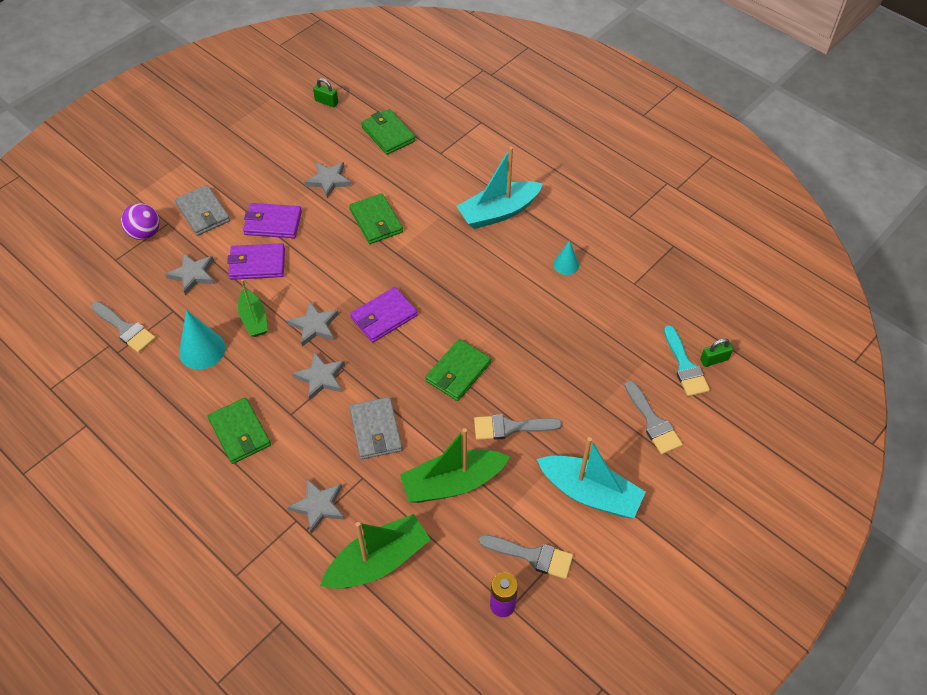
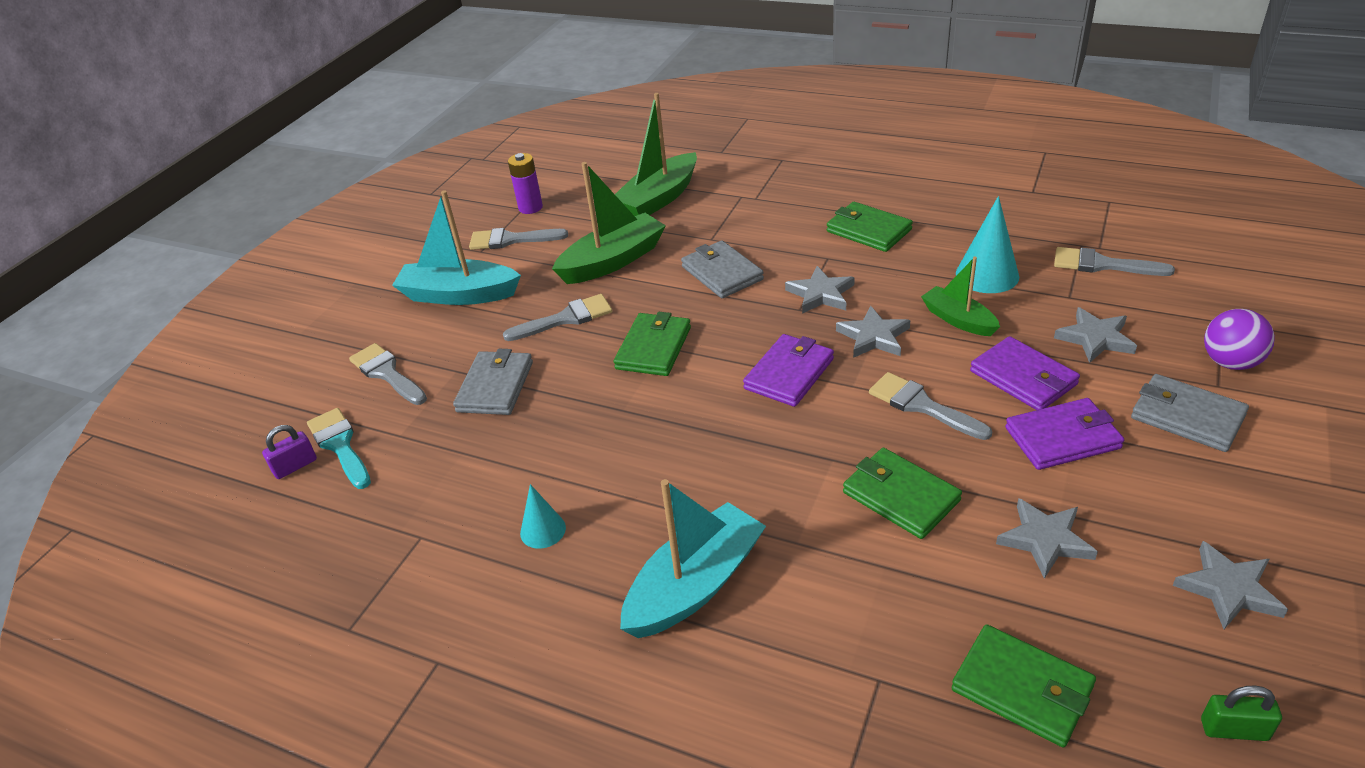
camera: 165 degrees right, 15 degrees down
purple wallet [227,243,285,280] -> purple wallet turned 75 degrees clockwise [970,336,1080,410]
grey star [288,479,345,534] -> grey star moved to [1173,541,1288,629]
green padlock [700,338,733,367] -> purple padlock [262,425,317,479]
none -> grey wallet [453,349,533,415]
none -> grey brush [869,372,992,440]

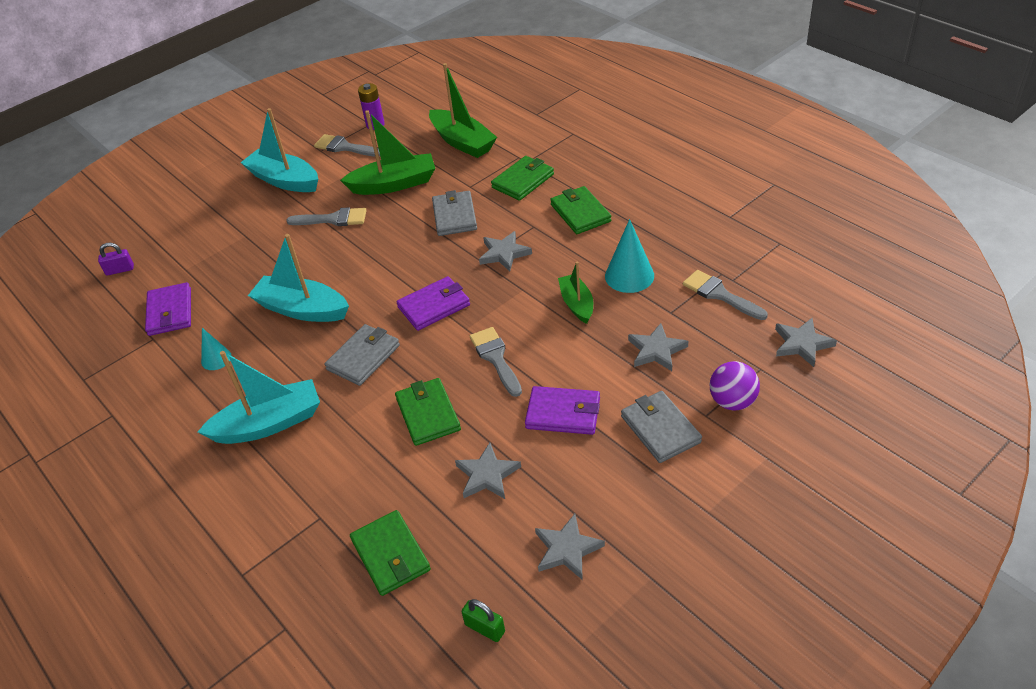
camera: 25 degrees right, 5 degrees up
turquoise brush [307,408,371,489] -> none
grey brush [349,343,427,405] -> none
grey wallet [453,349,533,415] -> grey wallet moved to [325,324,400,386]
green wallet [614,312,691,376] -> green wallet moved to [491,156,554,201]
green boat [615,93,697,216] -> green boat turned 105 degrees counterclockwise [429,63,497,158]
grey star [836,306,910,358] -> grey star moved to [775,318,837,367]
purple wallet [970,336,1080,410] -> purple wallet moved to [145,282,191,336]
none -> turquoise boat [248,234,349,322]

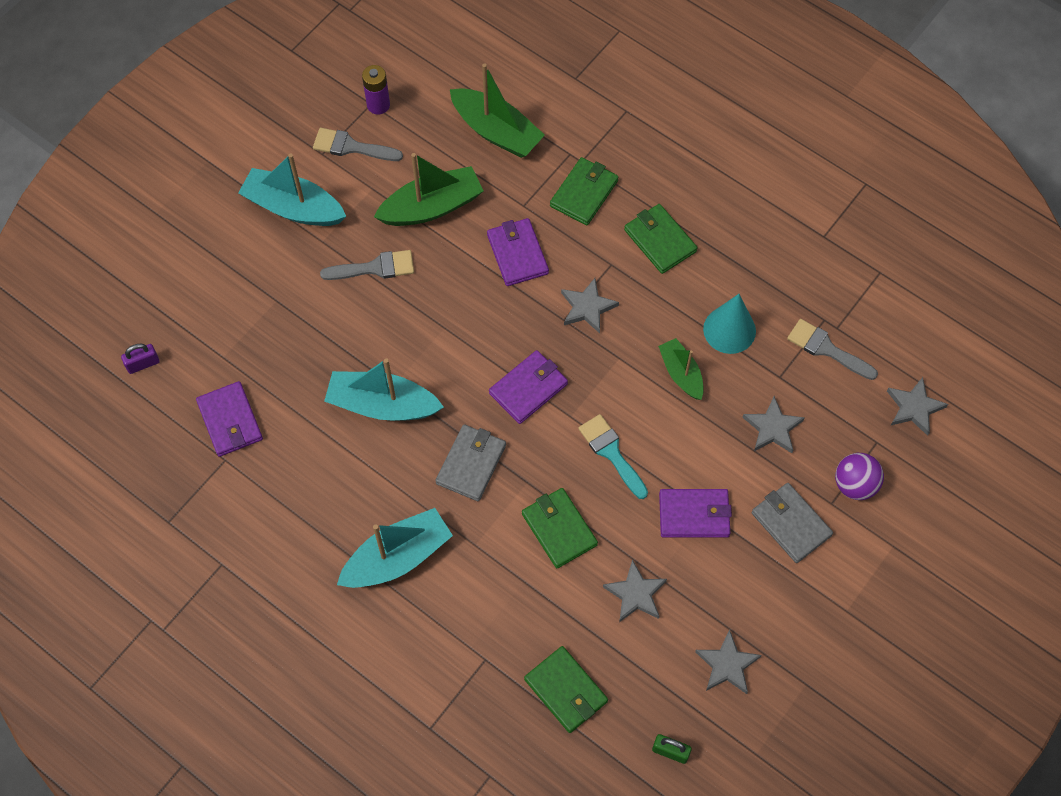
camera: 15 degrees left, 20 degrees up
turquoise cone [201,328,232,370] -> none
grey wallet [432,190,477,236] -> purple wallet [487,218,549,286]
grey brush [470,327,522,397] -> turquoise brush [578,414,648,499]

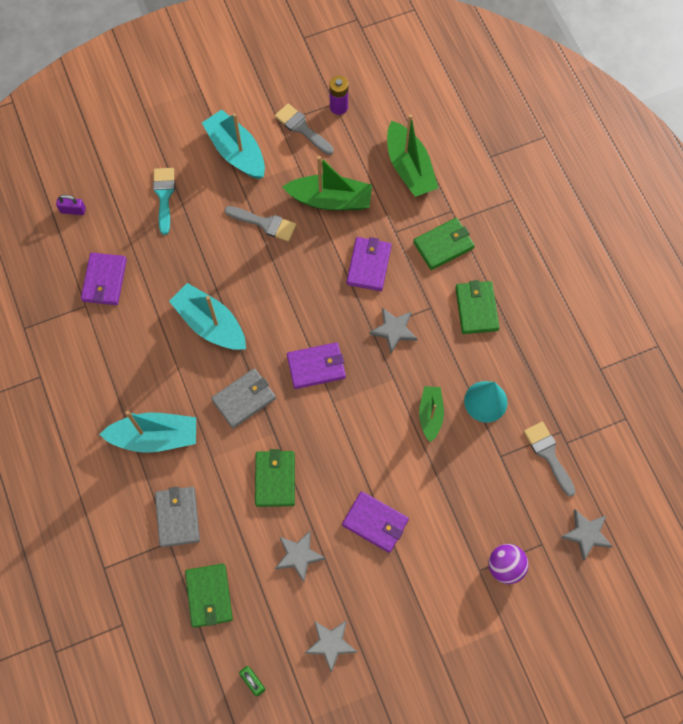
camera: 30 degrees right, 5 degrees up
turquoise brush [578,414,648,499] -> turquoise brush moved to [153,168,175,235]
grey star [742,396,805,453] -> none
grey wallet [752,483,833,563] -> grey wallet moved to [155,487,200,547]

